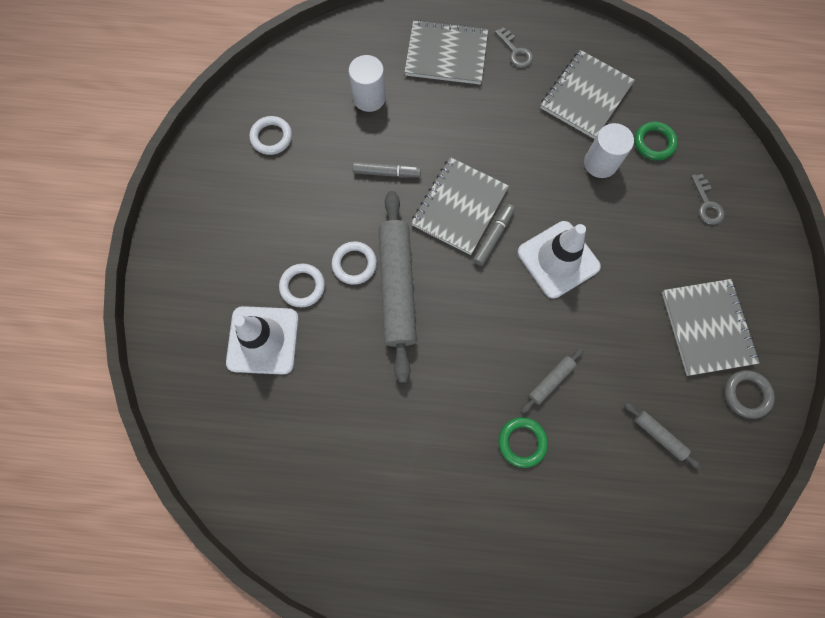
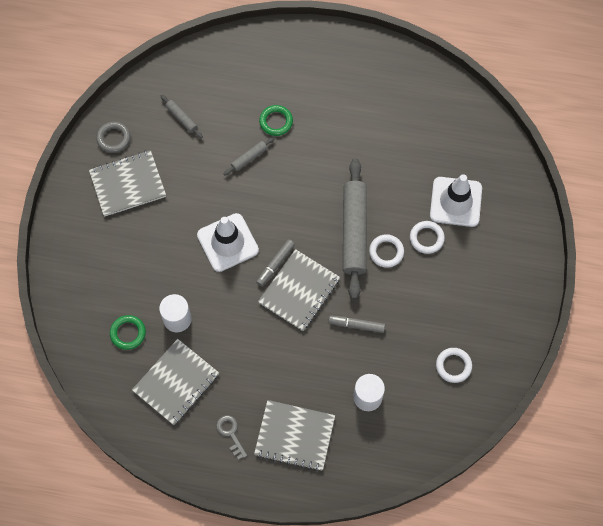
camera: 175 degrees left, 5 degrees down
grey notebook [662,279,760,376] -> grey notebook turned 75 degrees clockwise [89,150,166,216]
grey key [691,174,725,225] -> none

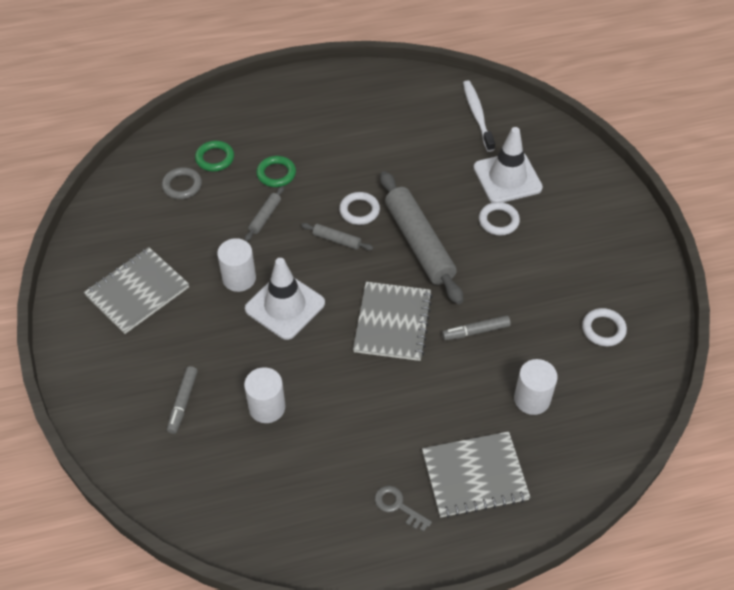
camera: 25 degrees left, 15 degrees down
grey ring [96,122,130,153] -> grey ring moved to [162,167,202,199]
green ring [110,315,146,350] -> green ring moved to [195,141,234,172]
grey notebook [132,339,219,425] -> none
grey rolling pin [161,95,203,138] -> grey rolling pin moved to [301,223,373,250]
grey marker [256,239,295,286] -> grey marker moved to [167,366,198,434]
white ring [369,234,404,268] -> white ring moved to [339,192,380,225]
none -> white cylinder [217,238,256,292]
none -> white toothbrush [463,80,495,152]

